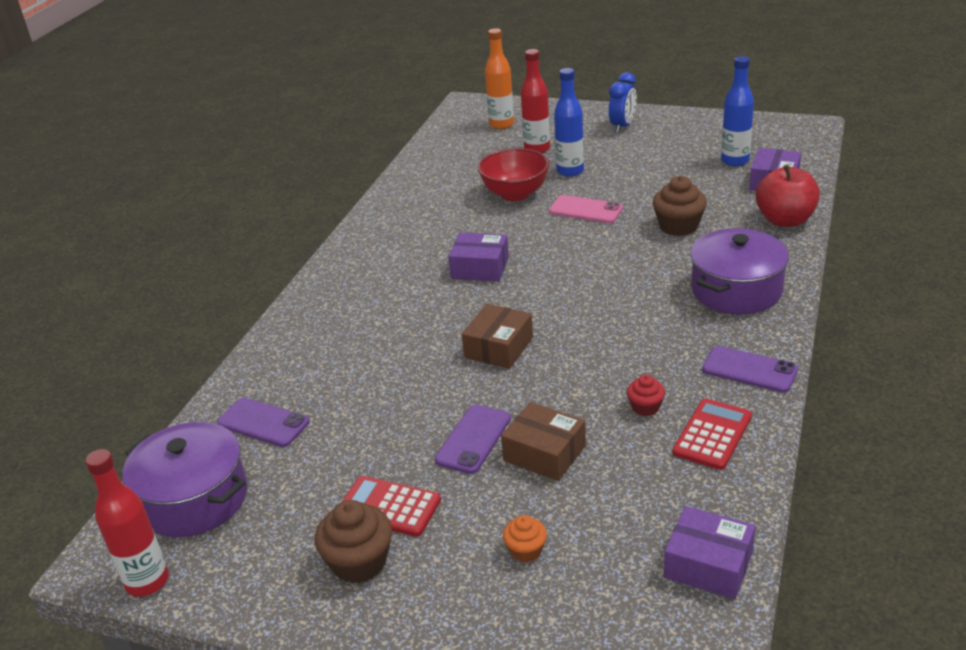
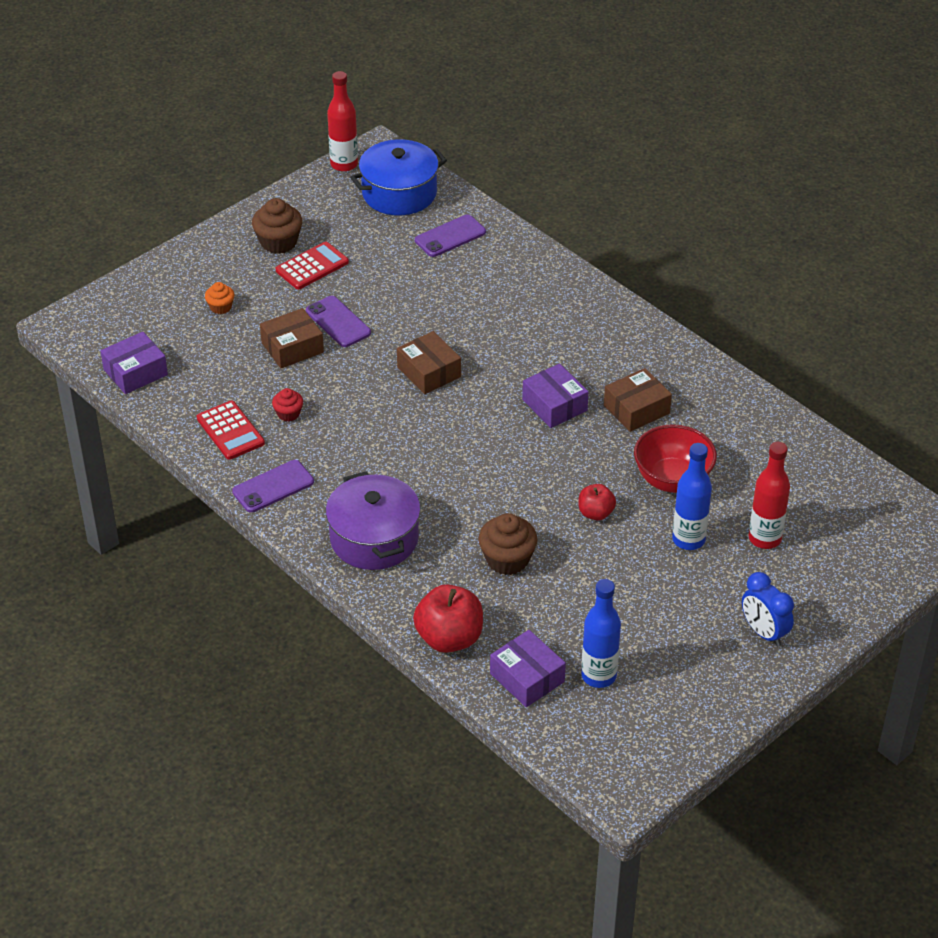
camera: 115 degrees right, 10 degrees up
purple pot [123,422,247,537] -> blue pot [350,139,447,215]
purple box [448,232,509,282] -> purple box turned 75 degrees counterclockwise [522,363,589,428]
orange bottle [485,28,514,129] -> none
pink phone [549,195,623,223] -> red apple [579,484,616,520]
none -> brown box [604,368,672,432]

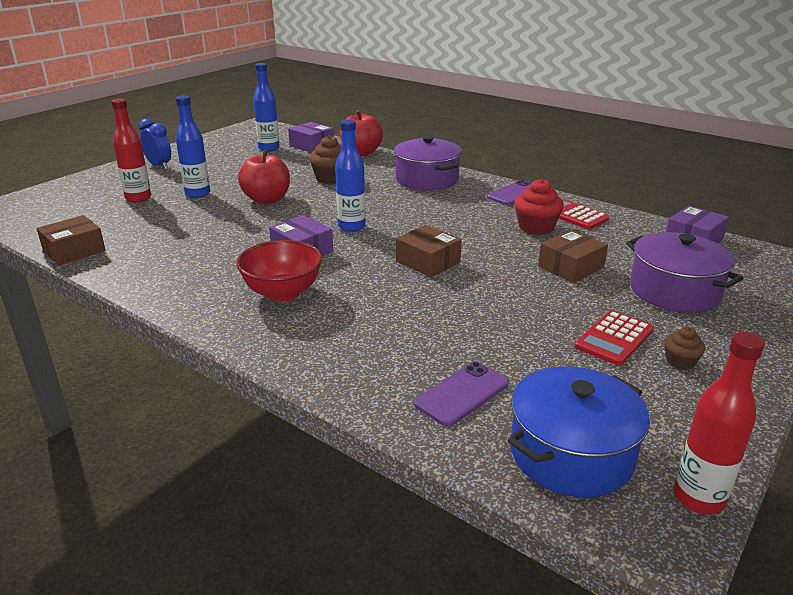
camera: 170 degrees right, 15 degrees down
orange cupcake [205,282,234,314] -> purple pot [626,232,744,313]
brown cupcake [252,198,302,254] -> brown cupcake [664,327,705,370], size x0.57
red cupcake [272,388,303,422] -> red cupcake [514,179,564,235], size x1.76
purple phone [306,296,371,347] -> none
red apple [579,484,616,520] -> red apple [238,150,290,204], size x1.75
brown box [604,368,672,432] -> brown box moved to [37,215,106,265]
red bowl [634,424,717,493] -> red bowl moved to [236,240,322,302]
none -> blue bottle [335,119,366,232]

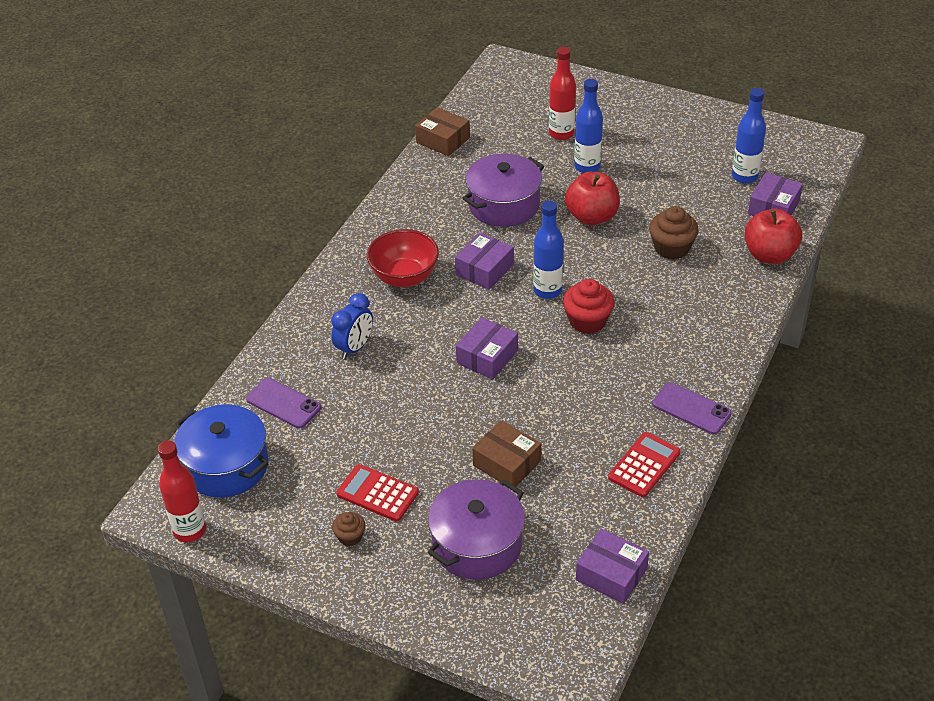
camera: 80 degrees right, 15 degrees up
blue clock [139,118,171,170] -> blue clock moved to [331,293,373,359]
purple pot [394,136,462,190] -> purple pot moved to [462,154,544,227]
brown box [396,225,462,277] -> purple box [456,317,518,380]
red cupcake [514,179,564,235] -> red cupcake moved to [563,279,615,334]

